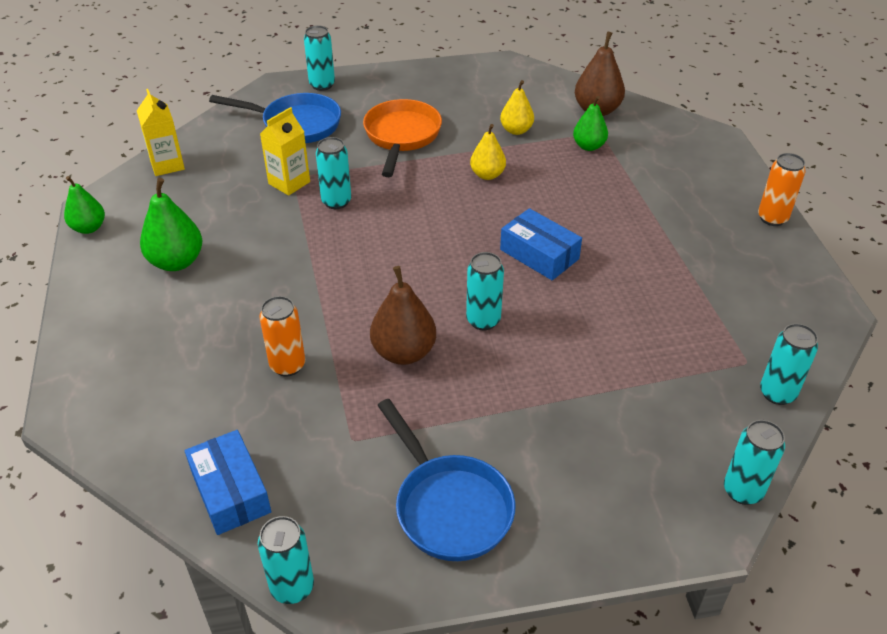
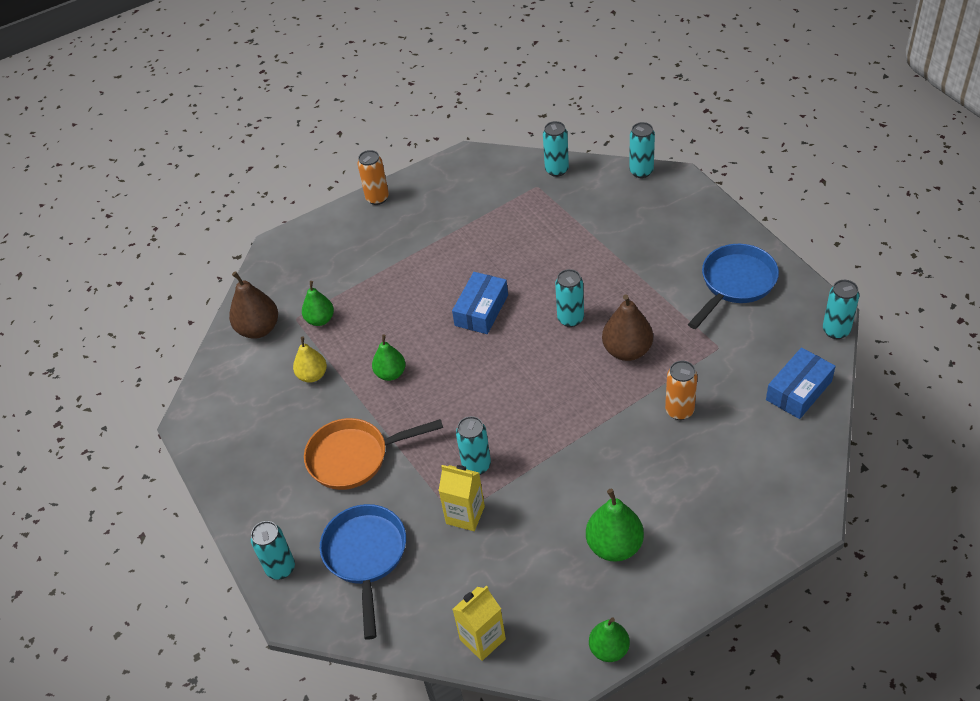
camera: 105 degrees left, 5 degrees up
yellow pear [470,124,506,180] -> green pear [372,335,406,381]

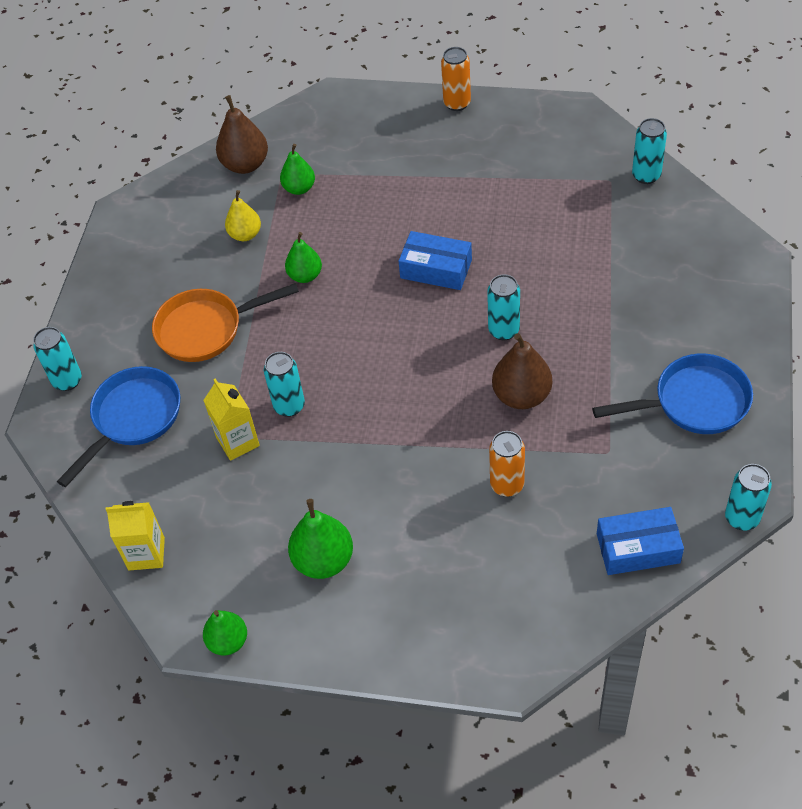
camera: 40 degrees right, 5 degrees up
orange pan [304,418,443,490] -> orange pan turned 45 degrees counterclockwise [152,283,299,362]
blue box [452,272,508,334] -> blue box turned 45 degrees clockwise [398,231,472,290]
turquoise can [629,122,655,178] -> none

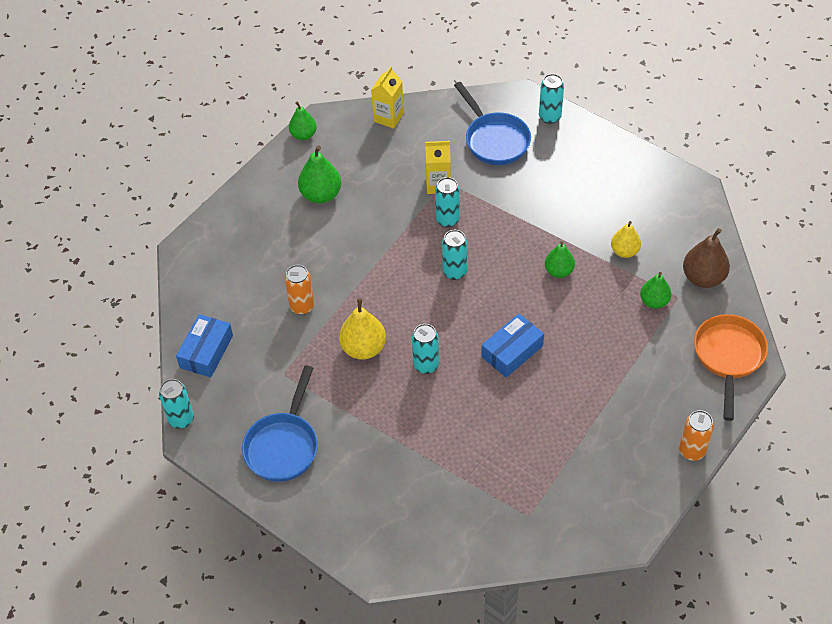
camera: 115 degrees right, 0 degrees up
orange pan [152,283,299,362] -> orange pan moved to [694,314,768,421]
brown pear [492,333,552,409] -> yellow pear [339,298,386,360]
turquoise can [632,118,667,184] -> turquoise can moved to [442,230,467,280]

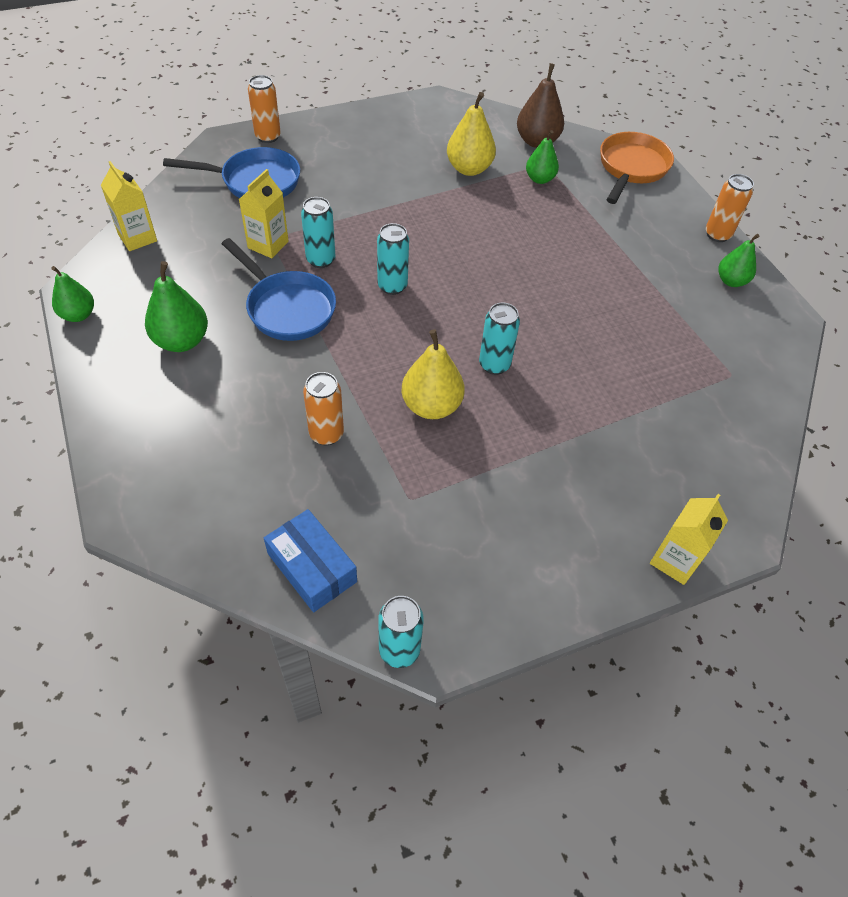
camera: 65 degrees left, 0 degrees up
blue pan [242,365,318,482] -> blue pan moved to [222,238,336,341]
blue box [481,314,544,378] -> none
turquoise can [539,74,564,124] -> orange can [248,75,281,143]
green pear [545,241,575,278] -> green pear moved to [718,234,759,287]
yellow pear [611,221,641,258] -> yellow pear [447,92,496,176], size x1.50
orange pan [694,314,768,421] -> orange pan turned 75 degrees clockwise [600,132,674,204]
none -> yellow carton [650,494,728,585]

